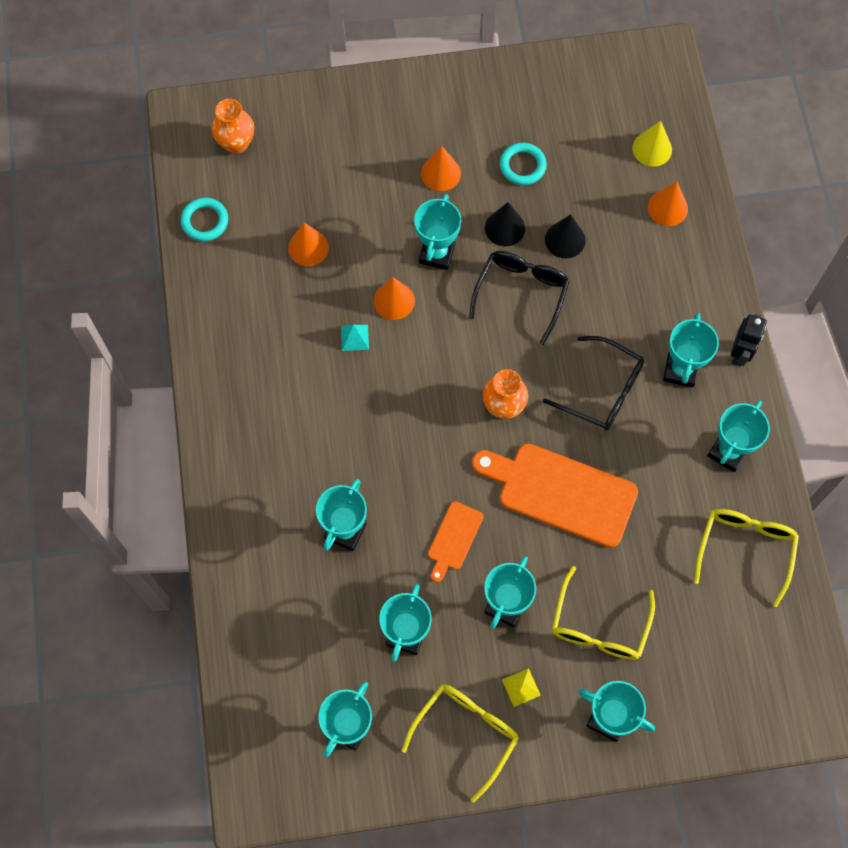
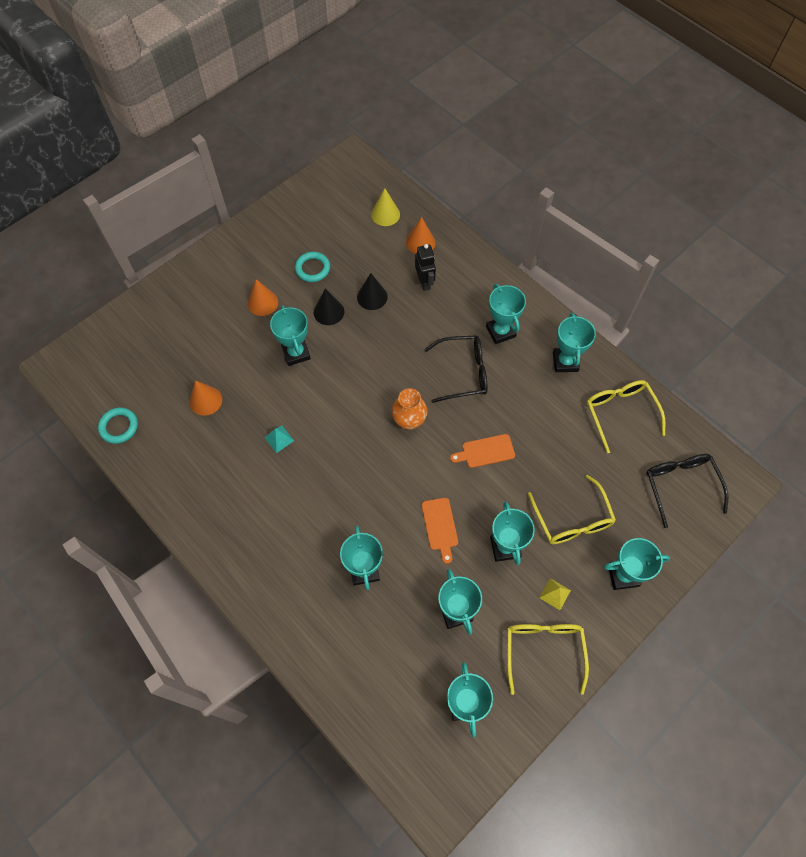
camera: 35 degrees left, 5 degrees down
orange vase [212,99,254,154] -> none
orange cone [374,277,415,320] -> none
black glasses [469,251,570,345] -> black glasses moved to [646,454,728,528]
orange cutting board [472,444,638,548] -> orange cutting board [450,434,515,468], size x0.50
black robot [731,314,767,367] -> black robot moved to [415,244,436,291]

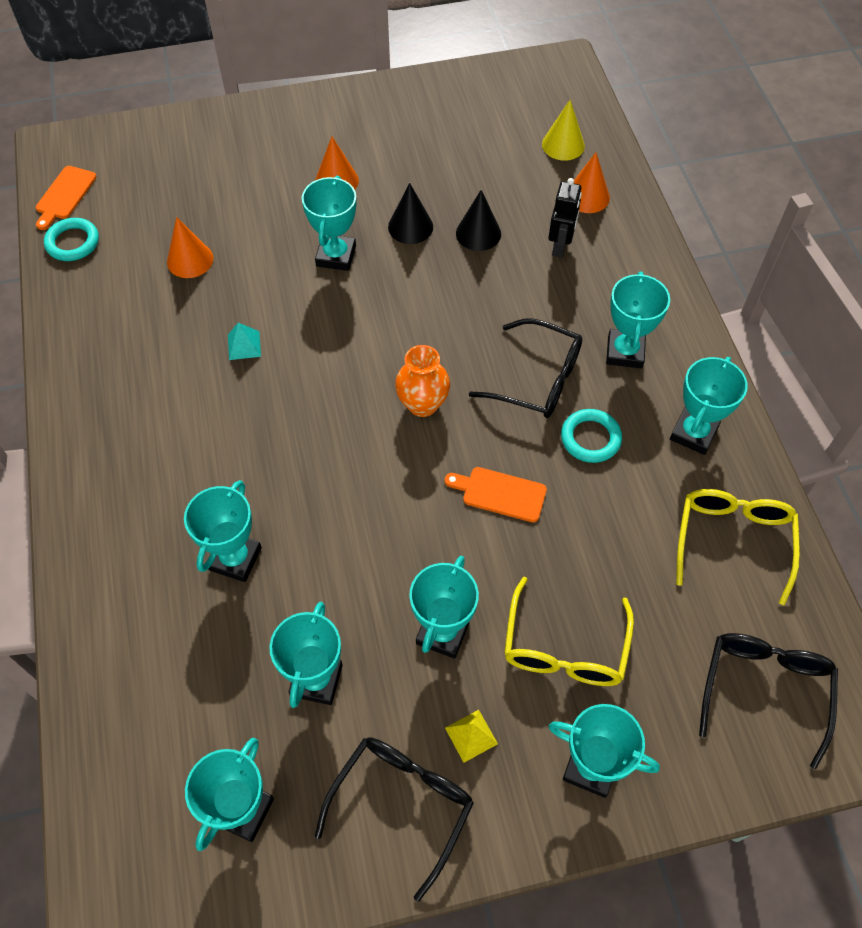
camera: 30 degrees right, 5 degrees down
turquoise ring [295,252,330,282] -> turquoise ring moved to [561,409,622,463]
orange cutting board [422,498,458,564] -> orange cutting board moved to [36,166,97,230]
yellow glasses [507,624,589,695] -> black glasses [315,737,474,902]

